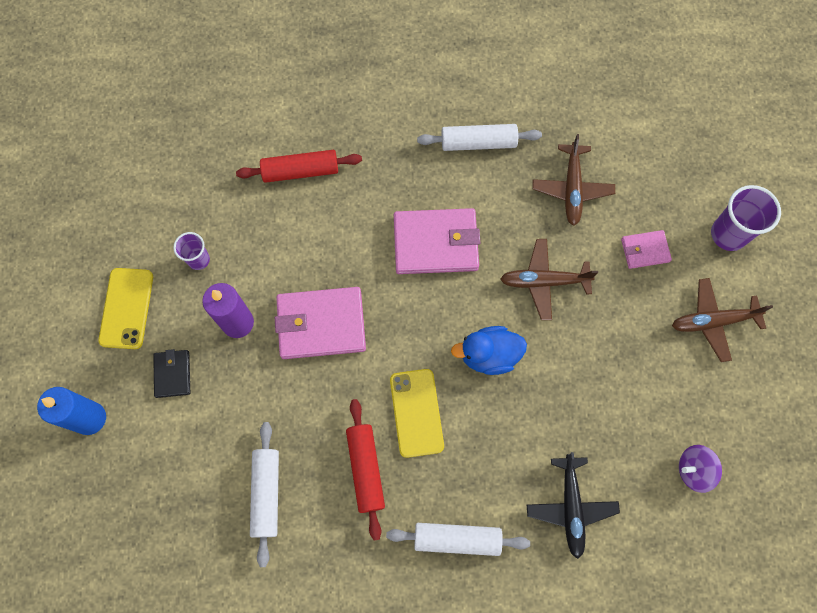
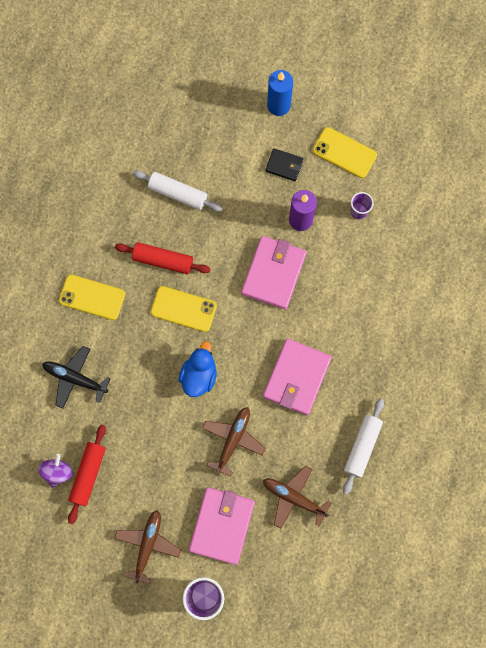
camera: 115 degrees right, 5 degrees up
red rolling pin [236,150,362,183] -> red rolling pin moved to [68,424,106,524]
white rolling pin [386,523,530,556] -> yellow phone [59,275,125,320]
pink wallet [621,230,672,269] -> pink wallet [189,487,255,565], size x1.91

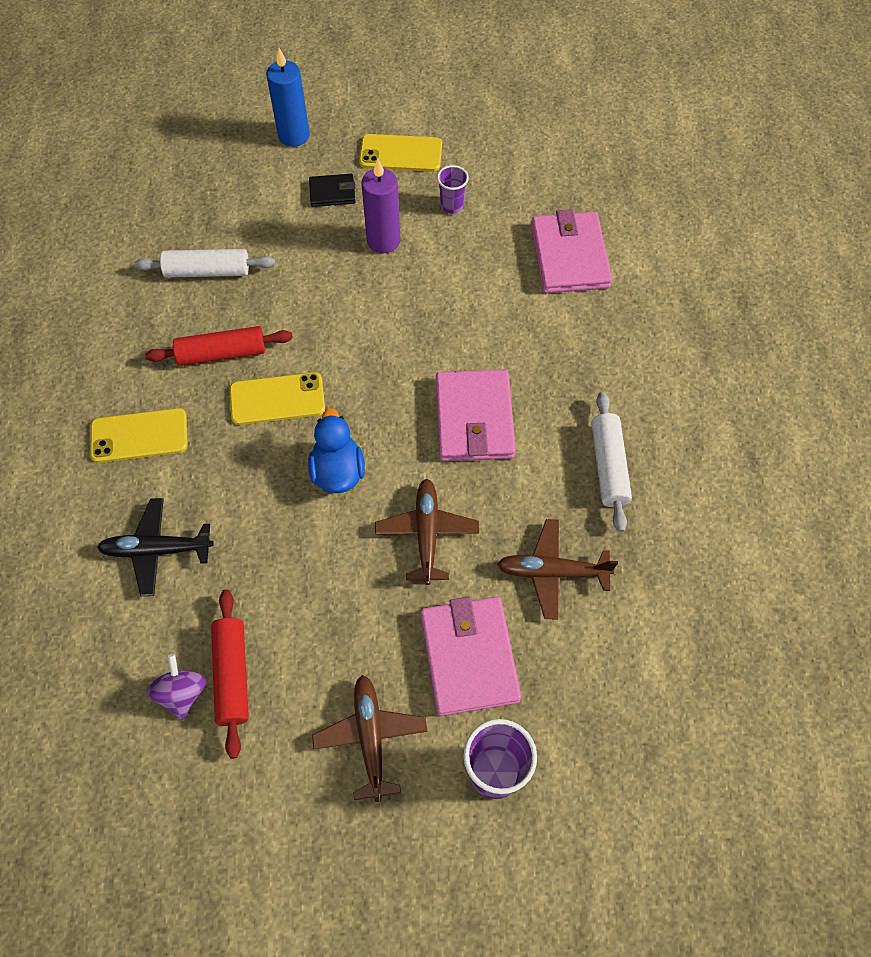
camera: 25 degrees left, 15 degrees down
pink wallet [241,236,307,310] -> pink wallet moved to [531,209,612,293]

